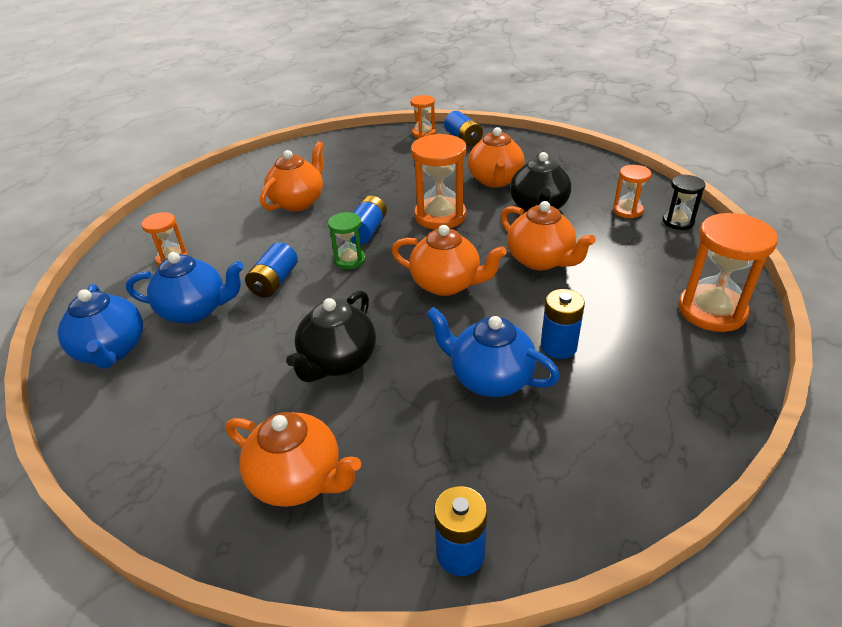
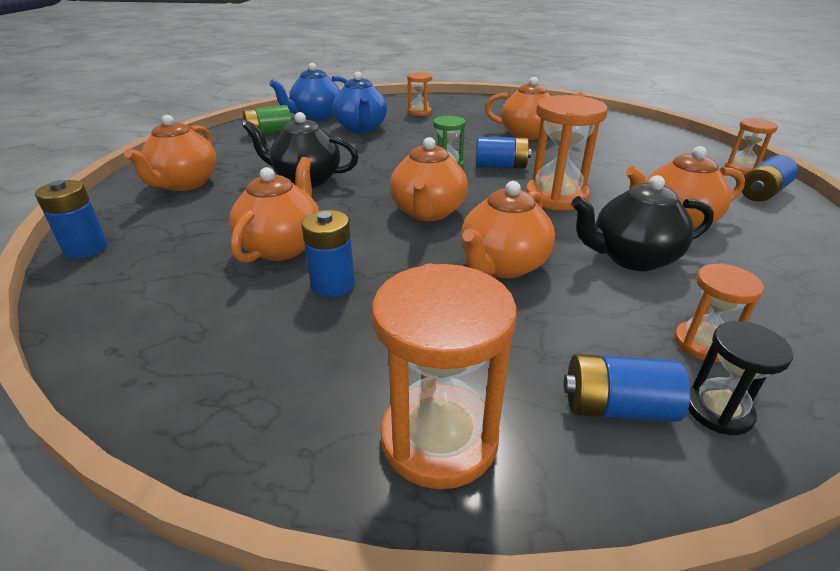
camera: 75 degrees right, 5 degrees down
blue battery [245,242,298,298] -> blue battery moved to [564,354,690,422]
blue teapot [426,307,560,397] -> orange teapot [229,157,319,263]
none -> green battery [241,105,292,137]

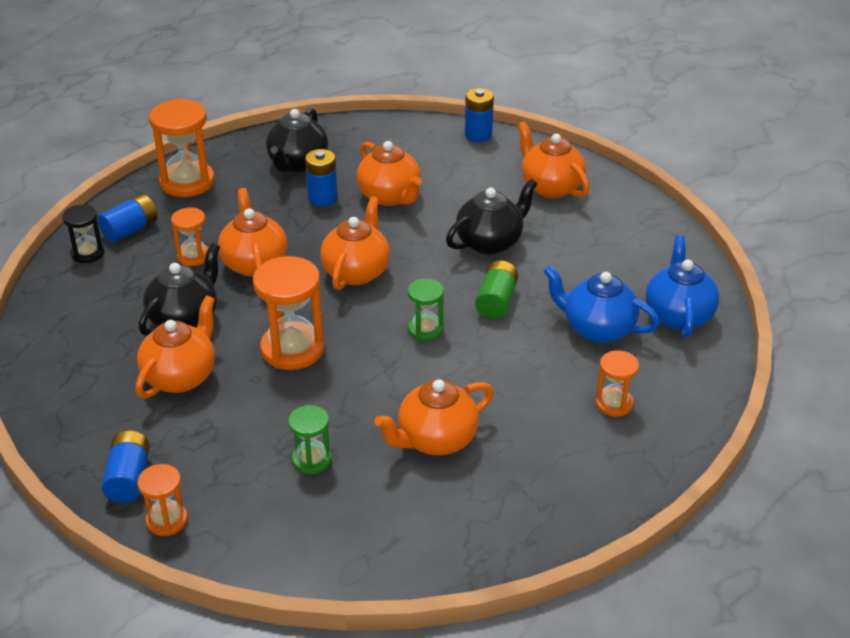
camera: 130 degrees right, 5 degrees up
green battery [241,105,292,137] -> green battery moved to [475,260,518,319]
orange teapot [390,137,468,221] -> orange teapot turned 60 degrees clockwise [320,196,390,290]
blue battery [476,137,531,169] -> none
orange hourglass [674,263,764,362] -> orange hourglass moved to [171,207,208,266]
none -> black teapot [266,108,328,172]
none -> green hourglass [288,405,332,474]

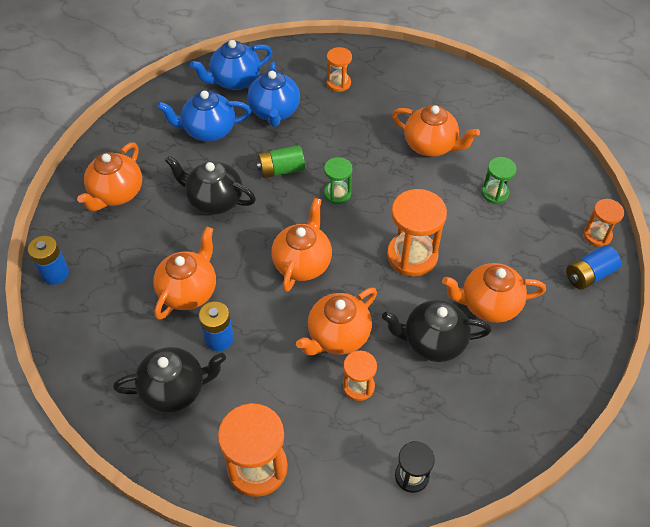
camera: 120 degrees left, 15 degrees up
blue battery [98,194,158,242] -> none
orange teapot [320,196,390,290] -> orange teapot turned 120 degrees clockwise [271,198,332,292]
none -> blue teapot [157,91,251,142]

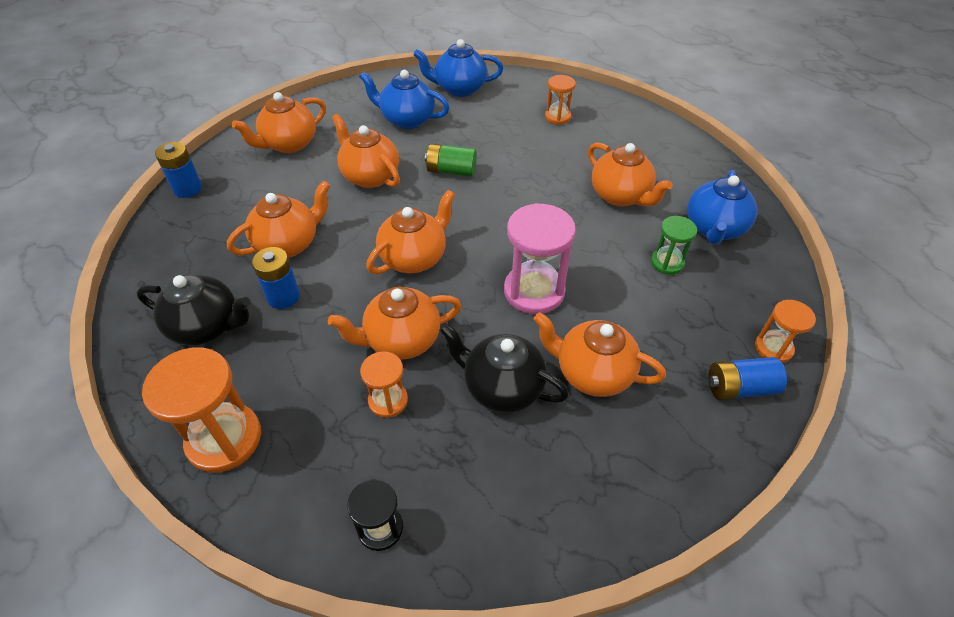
camera: 25 degrees right, 5 degrees down
black teapot [165,156,256,215] -> orange teapot [332,114,400,188]
blue teapot [247,62,300,127] -> blue teapot moved to [687,170,757,245]
green hourglass [324,157,352,204] -> none
orange hourglass [387,189,447,277] -> pink hourglass [504,203,576,314]

